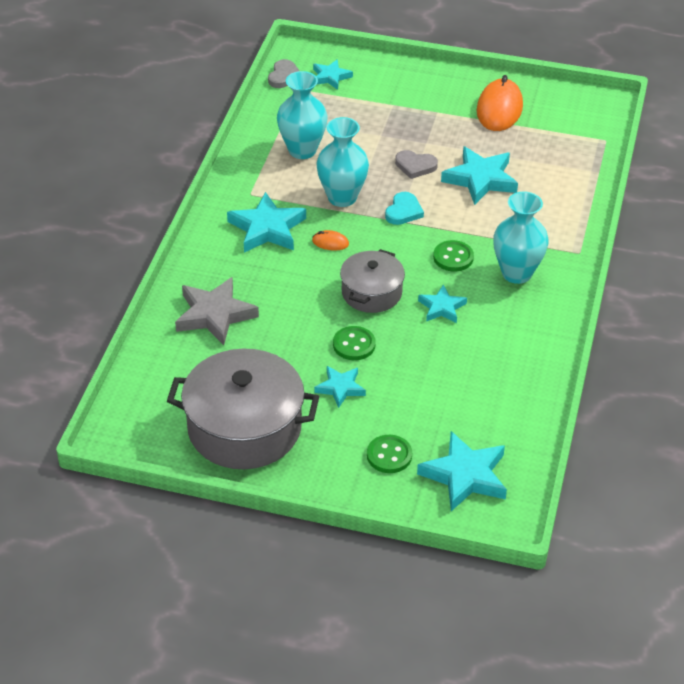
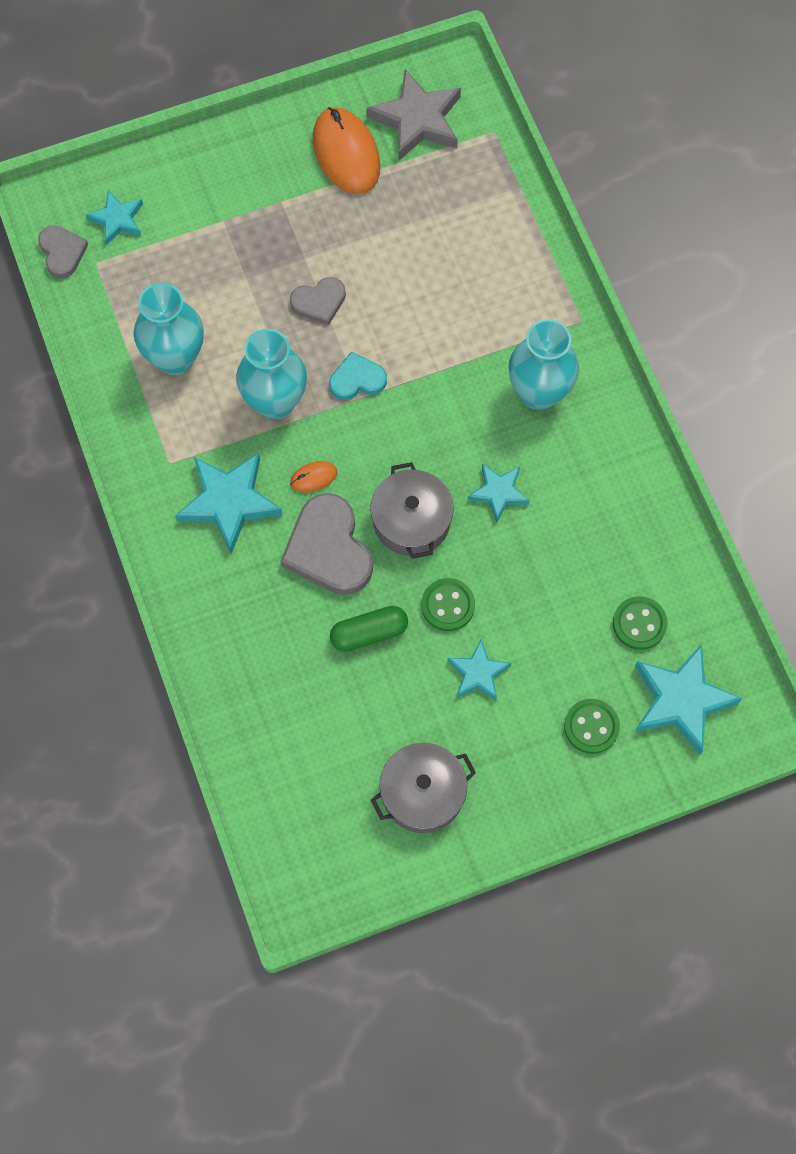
camera: 35 degrees left, 25 degrees up
grey pot [167,349,319,469] -> grey pot [371,743,476,833], size x0.58
grey star [175,277,259,345] -> grey star moved to [366,69,461,160]
turquoise heart [385,192,424,225] -> turquoise heart turned 90 degrees counterclockwise [329,351,387,400]
green button [433,240,474,272] -> green button moved to [613,596,667,650]
turquoise star [441,146,518,205] -> none
none -> grey heart [281,493,373,595]
none -> green capsule [330,606,408,652]

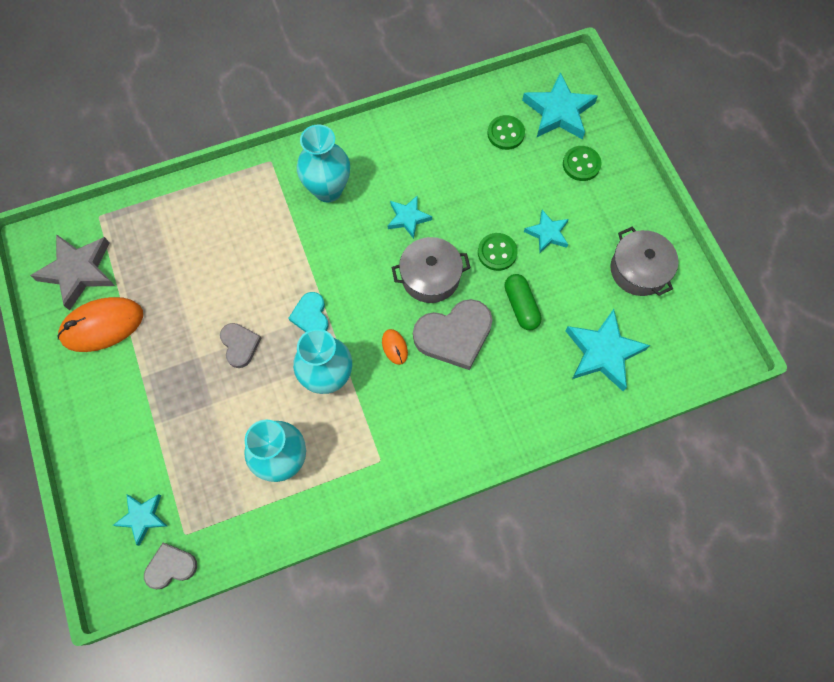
camera: 90 degrees left, 0 degrees up
turquoise star [175,453,283,554] -> turquoise star moved to [565,309,650,391]

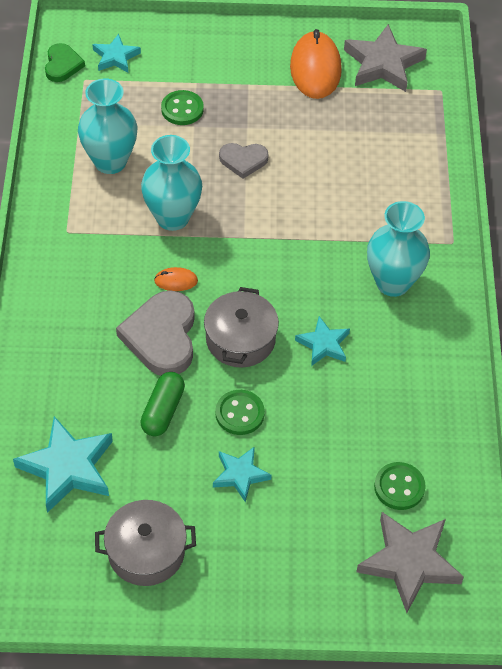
camera: 110 degrees right, 15 degrees down
grey heart [144,543,197,589] -> green heart [45,43,85,82]
turquoise heart [289,292,329,332] -> none
green capsule [504,274,542,330] -> green capsule turned 75 degrees counterclockwise [140,372,185,437]
turquoise star [522,72,598,140] -> grey star [356,512,464,613]
green button [563,146,602,181] -> green button moved to [161,90,204,125]

